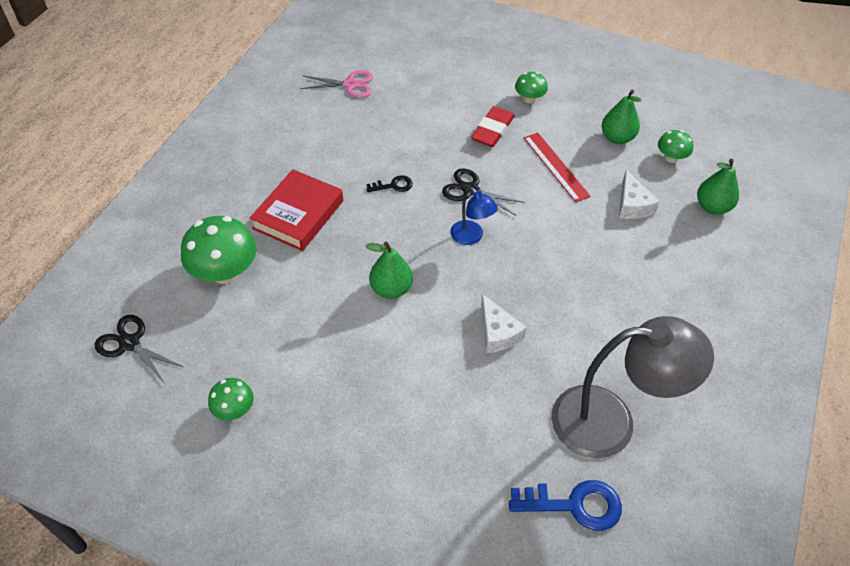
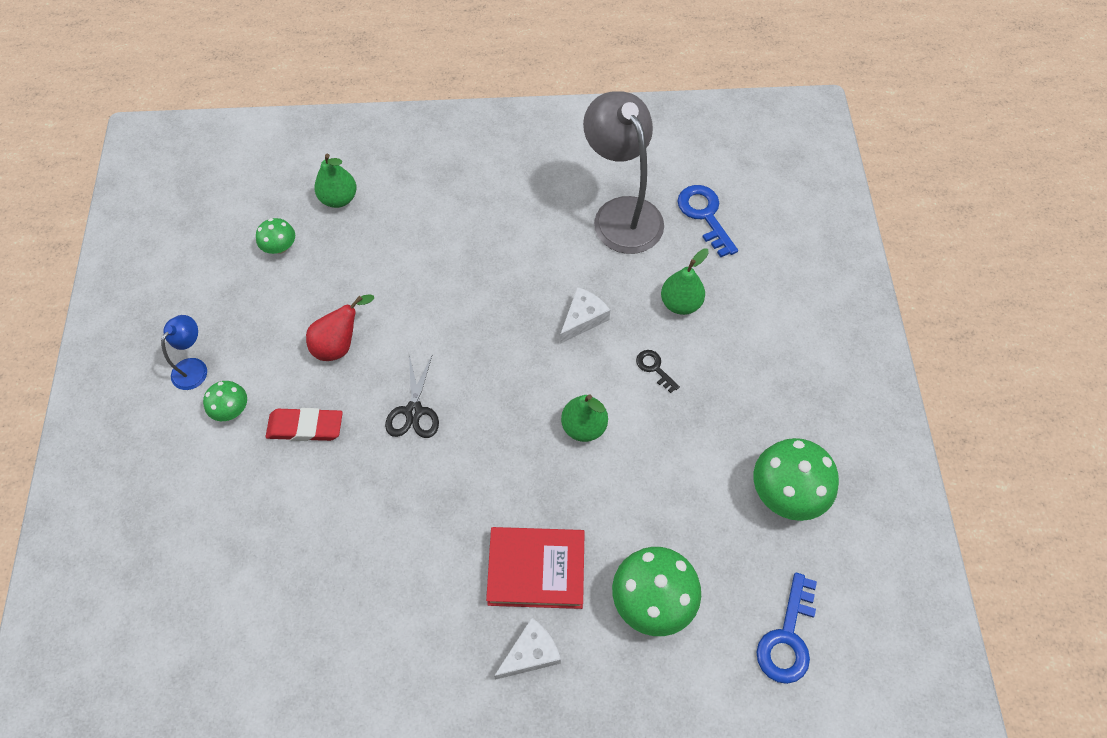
camera: 115 degrees left, 10 degrees up
black scissors [95,315,183,382] -> blue key [756,572,817,684]
green mushroom [208,378,254,420] -> green mushroom [754,438,839,521], size x1.85
pink scissors [301,70,373,98] -> none
black key [366,175,413,192] -> black key moved to [636,350,680,393]
blue lamp [450,187,498,245] -> blue lamp moved to [161,315,207,390]
red ruler [524,133,591,202] -> red pear [306,294,374,361]
green pear [602,90,641,144] -> green pear moved to [661,248,709,315]
white cheese [619,170,660,219] -> white cheese moved to [494,618,561,680]

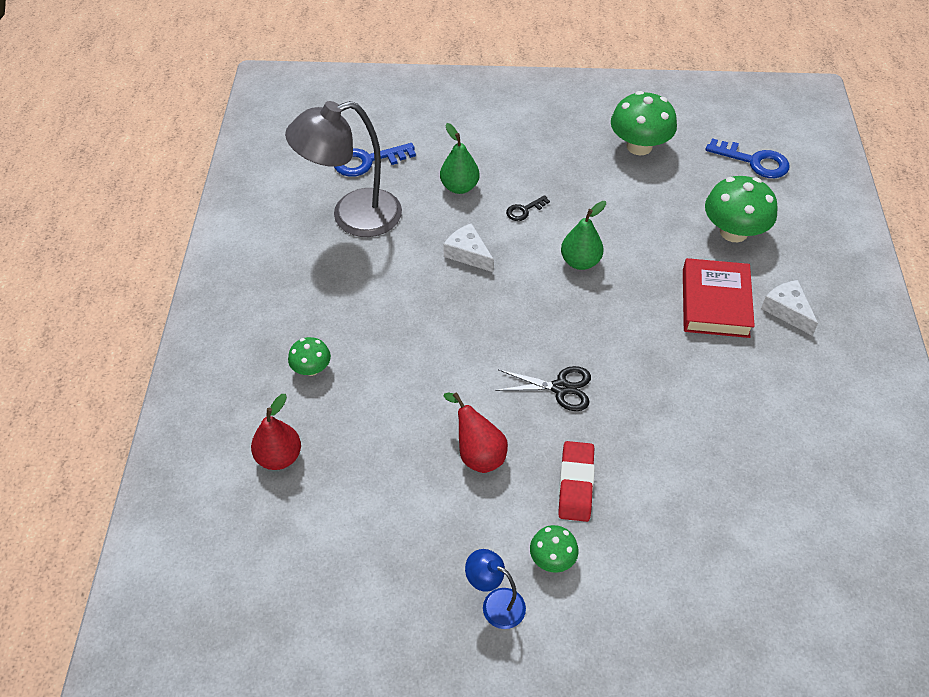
camera: 85 degrees left, 10 degrees down
green mushroom [256,218,295,254] -> green mushroom moved to [288,337,331,376]
green pear [314,154,357,208] -> red pear [251,394,301,470]

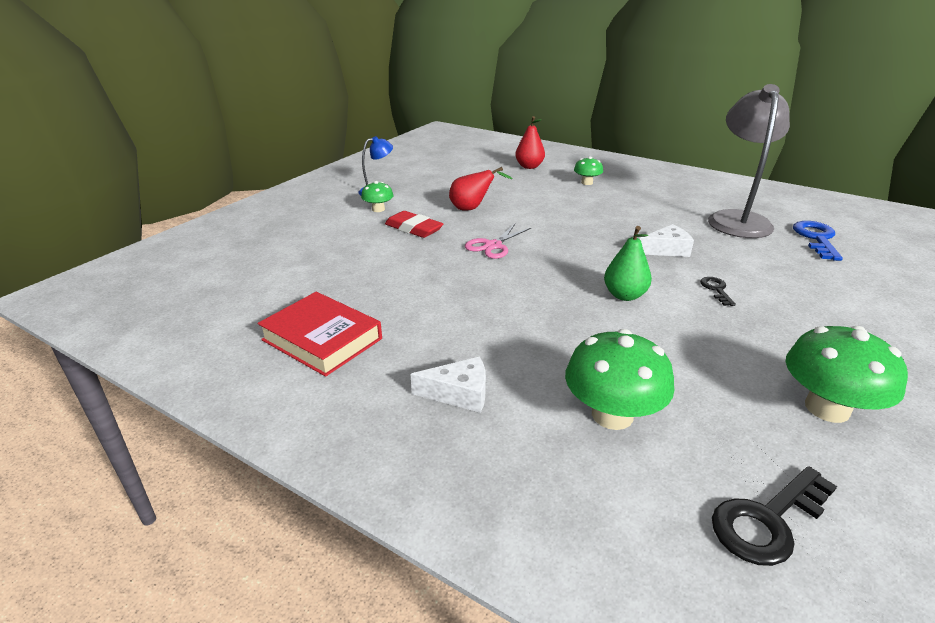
camera: 120 degrees right, 20 degrees down
green pear [440,123,479,194] -> none
black scissors [495,366,591,411] -> pink scissors [465,224,531,259]
red book [683,258,755,338] -> red book moved to [258,292,382,377]
blue key [705,138,789,178] -> black key [712,466,837,566]

